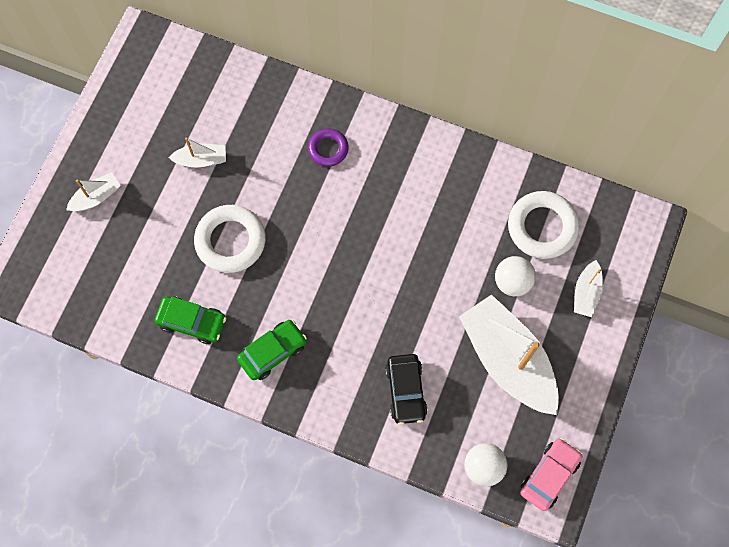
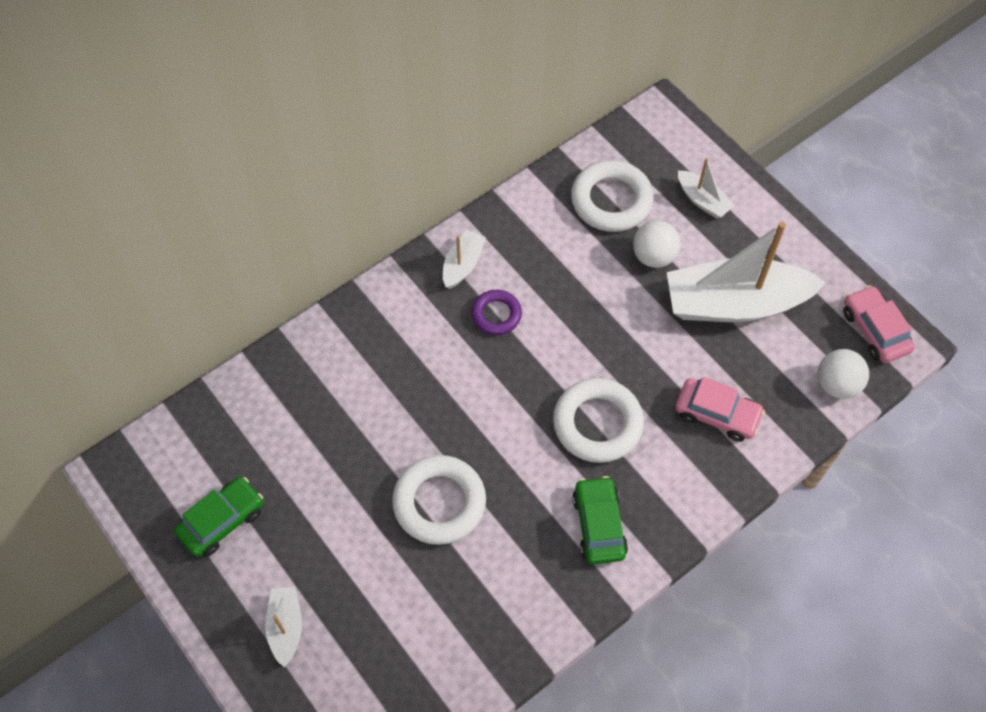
camera: 60 degrees left, 10 degrees down
green car [155,296,226,344] -> green car moved to [174,477,263,557]
white boat [168,137,226,167] -> white boat moved to [443,230,486,289]
purple ring [308,129,349,167] -> purple ring moved to [471,290,522,335]
black car [385,354,428,425] -> pink car [675,377,765,442]
none -> white ring [553,378,644,463]

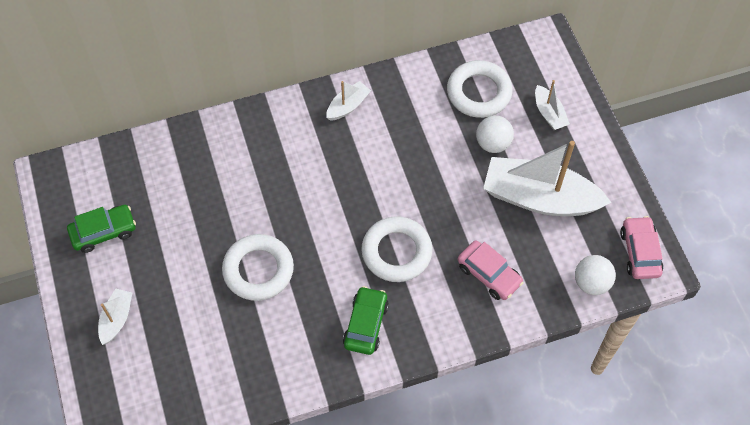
camera: 20 degrees right, 0 degrees up
purple ring [471,290,522,335] -> none

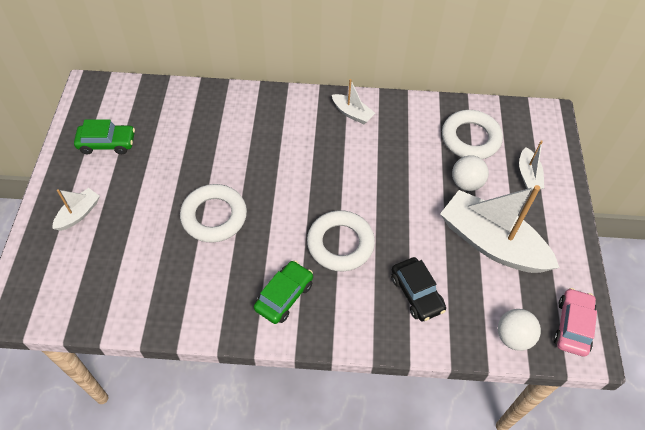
camera: 20 degrees right, 5 degrees down
white boat [326,81,371,121] -> white boat turned 60 degrees clockwise [332,79,375,124]
pink car [458,240,524,300] -> black car [391,257,446,322]

